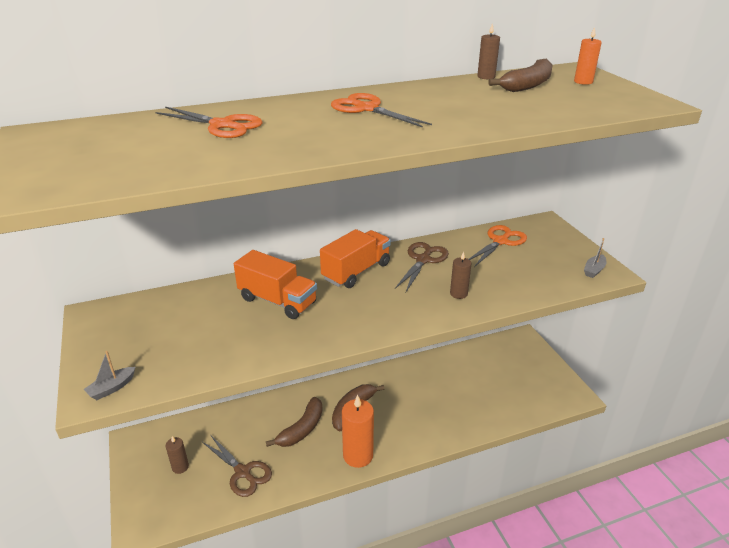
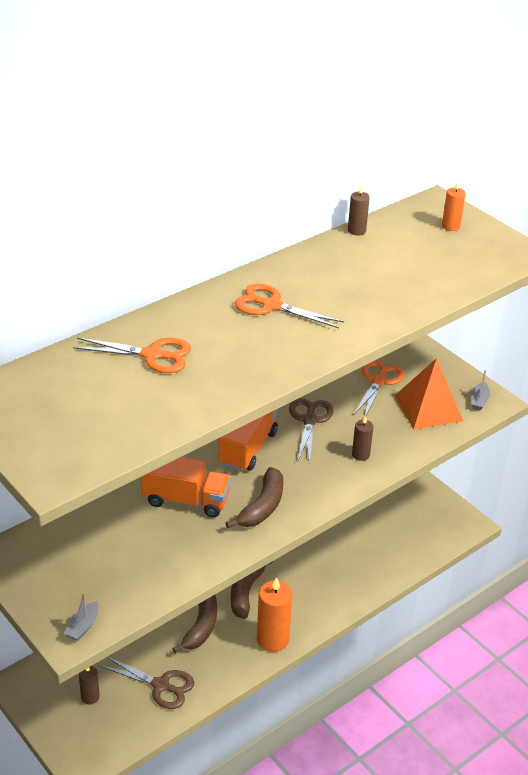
camera: 20 degrees left, 5 degrees up
brown banana [488,59,553,92] -> brown banana moved to [226,467,283,528]
none -> orange pyramid [395,358,463,429]

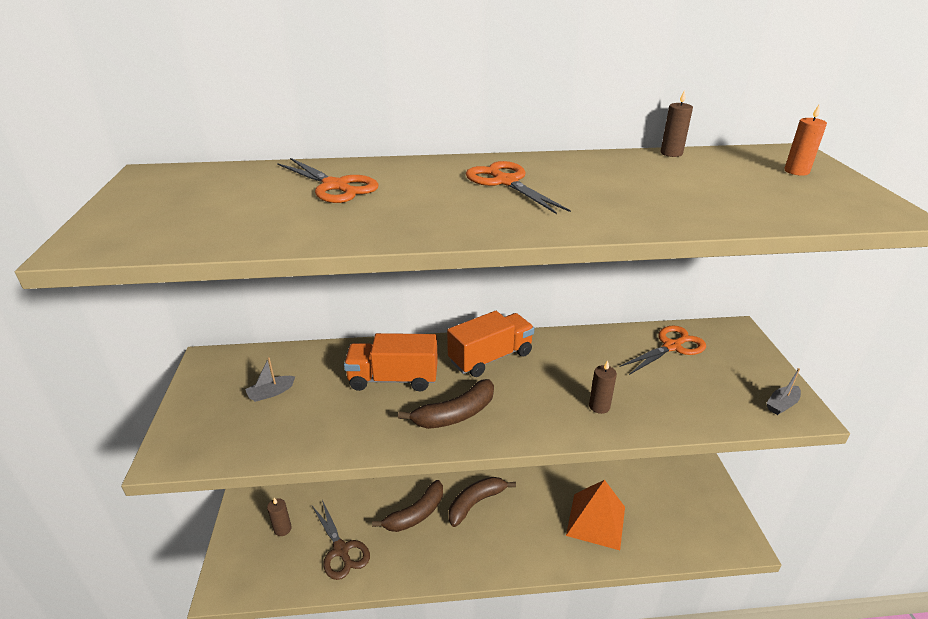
camera: 35 degrees right, 5 degrees down
grey boat [64,592,99,641] -> grey boat moved to [245,357,295,402]
orange truck [141,457,231,518] -> orange truck turned 135 degrees clockwise [344,333,438,391]
orange candle [257,577,293,652] -> none
brown scissors [289,398,333,464] -> none
orange pyramid [395,358,463,429] -> orange pyramid moved to [566,480,625,550]

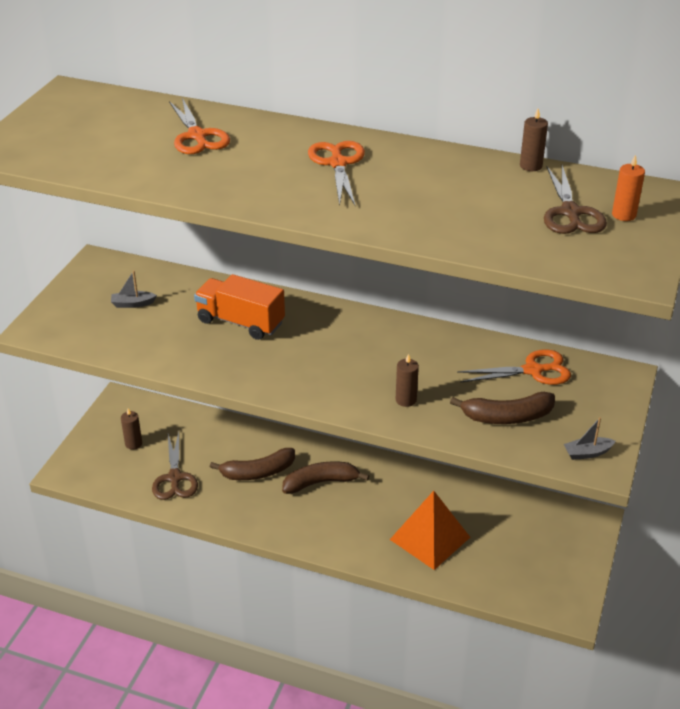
camera: 25 degrees right, 5 degrees up
brown banana [398,379,494,429] -> brown banana moved to [450,392,555,424]
orange truck [447,311,535,377] -> none
none -> brown scissors [544,165,607,234]

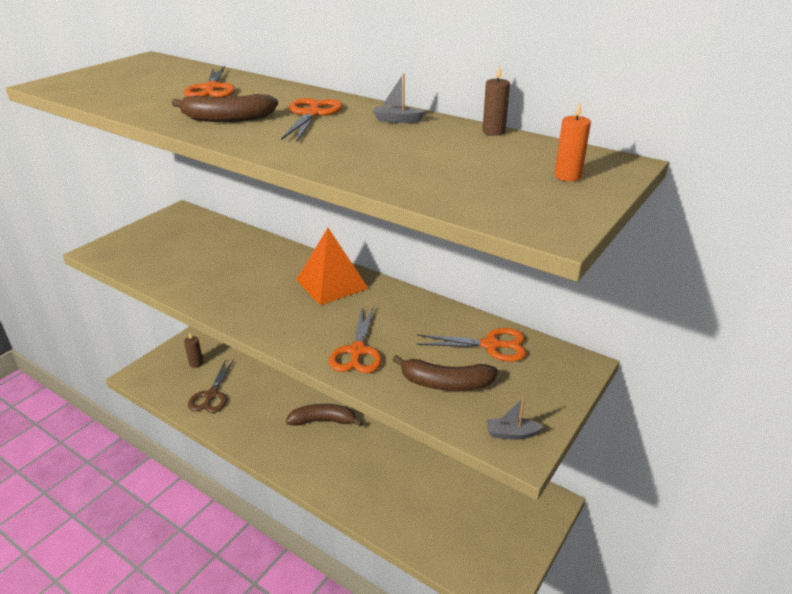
camera: 15 degrees right, 5 degrees down
grey boat [111,271,157,308] -> grey boat moved to [373,74,426,123]
orange truck [194,274,285,340] -> none
brown banana [210,448,295,480] -> brown banana moved to [172,94,278,122]
orange pyramid [390,491,470,570] -> orange pyramid moved to [296,228,369,305]
brown candle [396,354,419,407] -> orange scissors [329,306,382,373]
brown scissors [544,165,607,234] -> none

